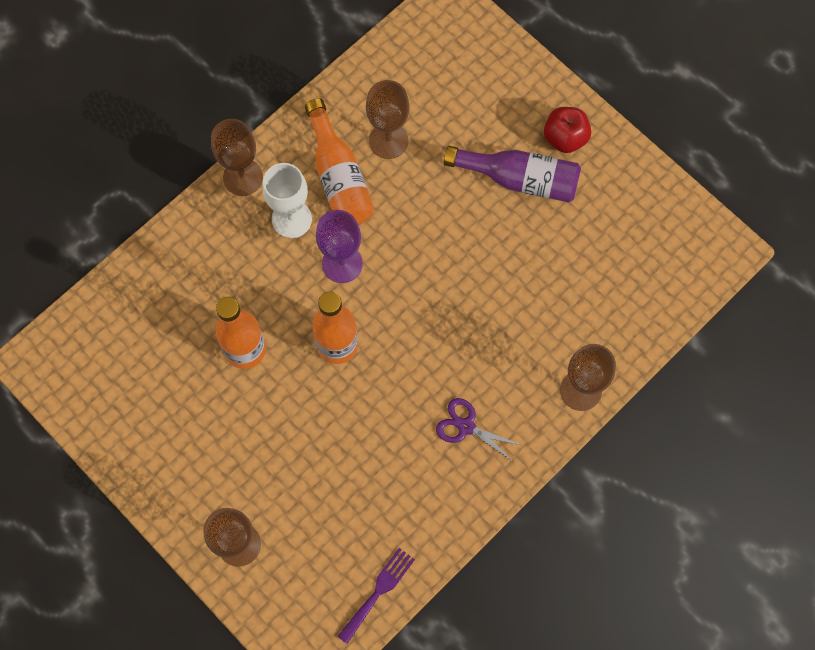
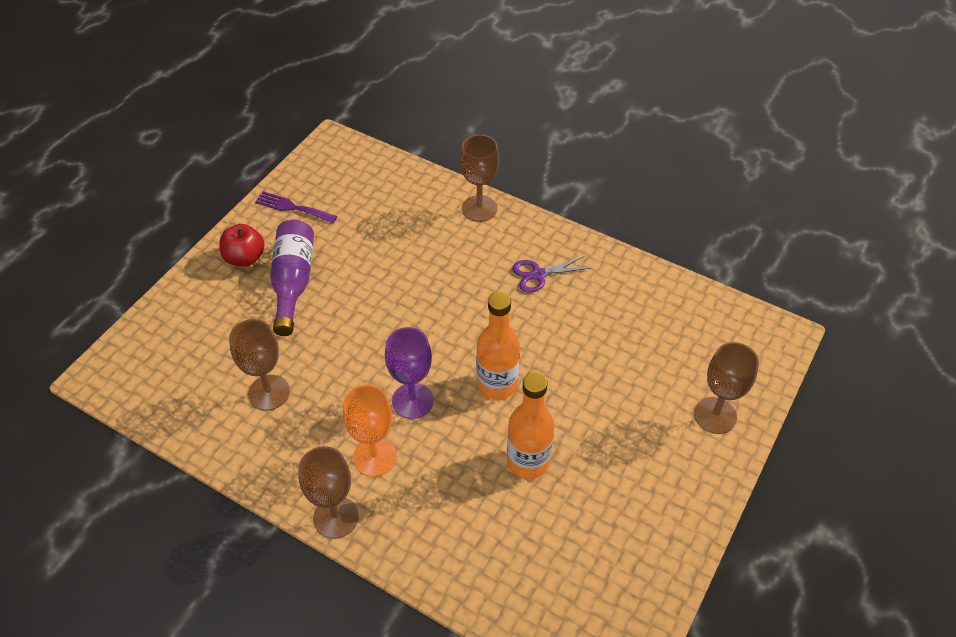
camera: 105 degrees left, 20 degrees down
white goblet [263,163,312,238] -> orange goblet [343,385,397,477]
orange bottle [305,98,374,224] -> none
purple fork [337,548,415,644] -> purple fork moved to [255,191,337,223]
purple scissors [436,398,524,463] -> purple scissors turned 60 degrees clockwise [512,256,591,293]

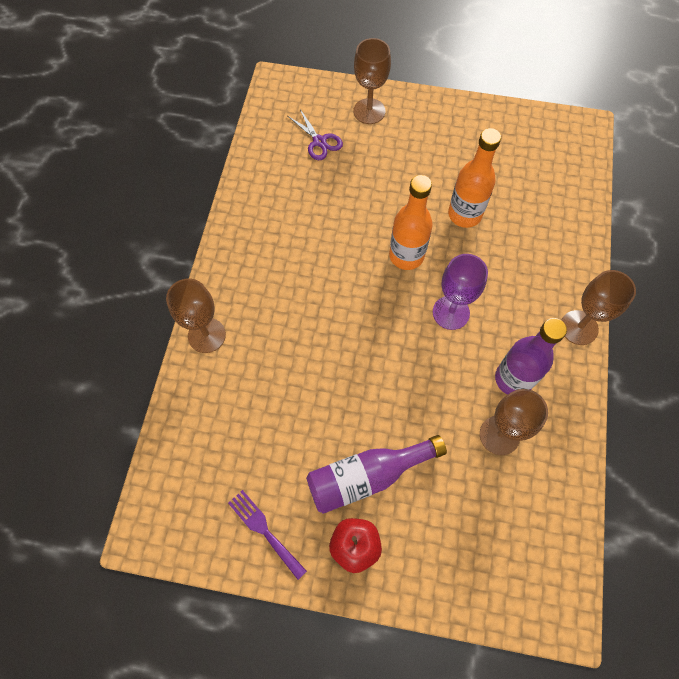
camera: 110 degrees left, 15 degrees up
purple fork [255,191,337,223] -> purple fork turned 135 degrees clockwise [228,490,307,580]
orange goblet [343,385,397,477] -> none
purple scissors [512,256,591,293] -> purple scissors moved to [288,109,343,160]
none -> purple bottle [495,318,567,394]

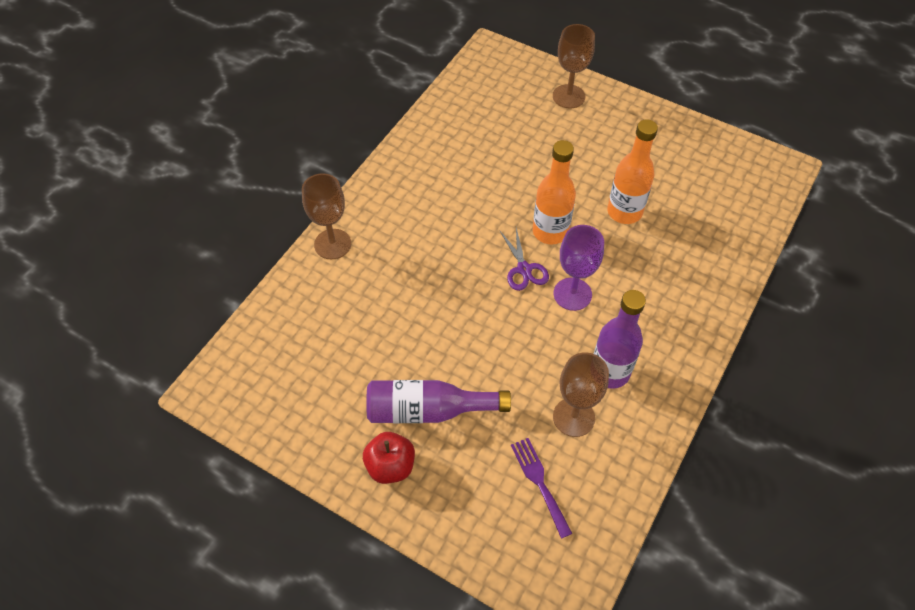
camera: 20 degrees right, 10 degrees down
purple fork [228,490,307,580] -> purple fork moved to [511,438,573,538]
purple scissors [288,109,343,160] -> purple scissors moved to [500,228,549,291]
brown goblet [562,270,636,345] -> none

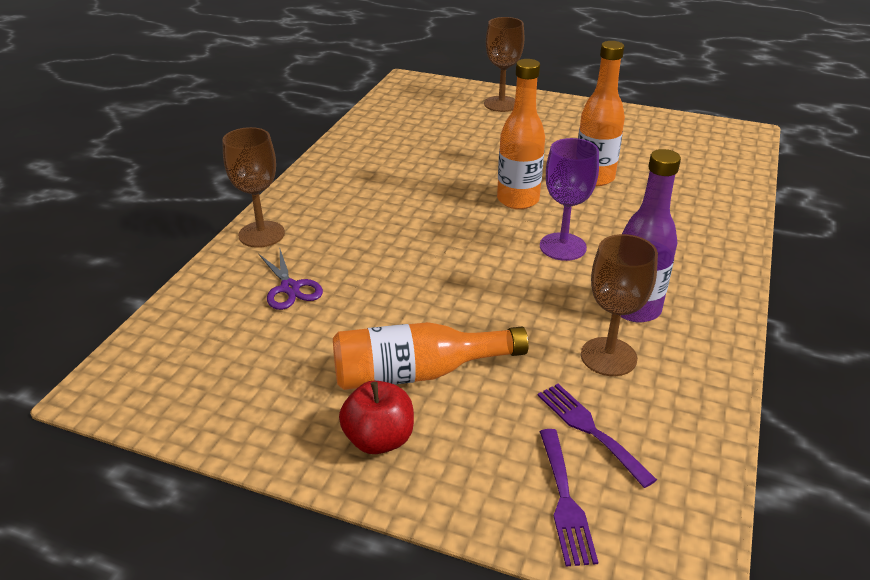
camera: 10 degrees left, 20 degrees down
purple bottle [366,380,511,423] -> orange bottle [333,322,529,390]
purple scissors [500,228,549,291] -> purple scissors moved to [259,250,323,310]
none -> purple fork [540,429,598,566]

